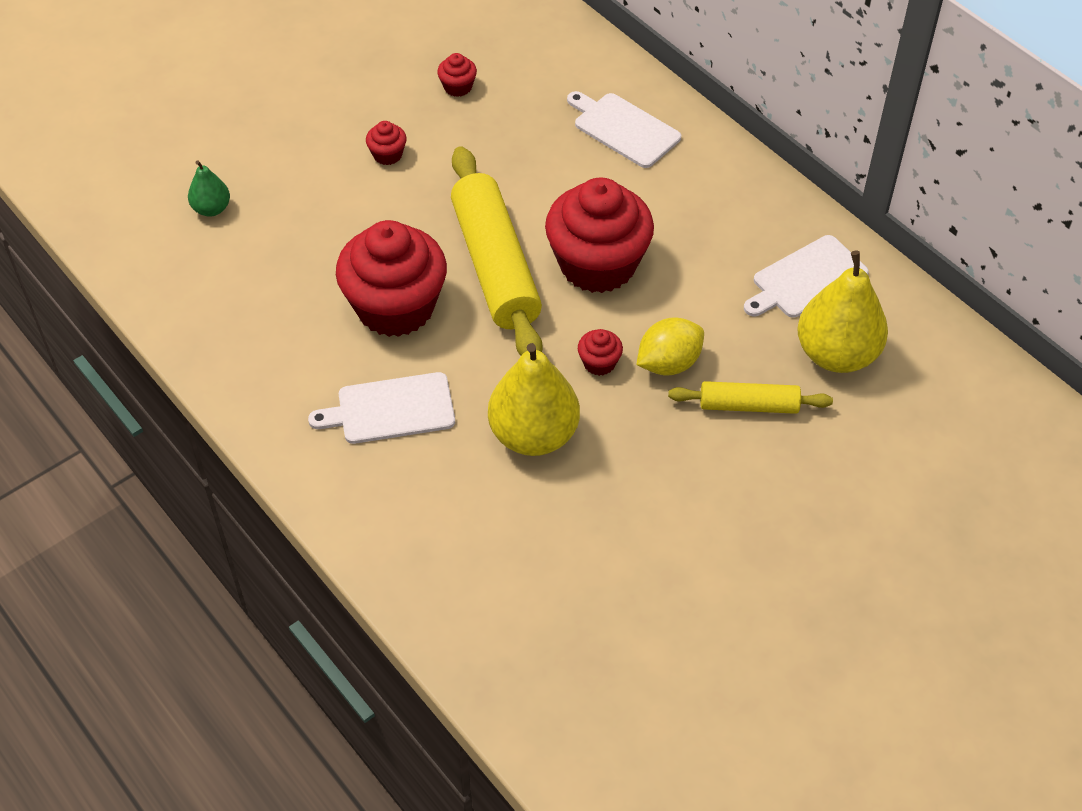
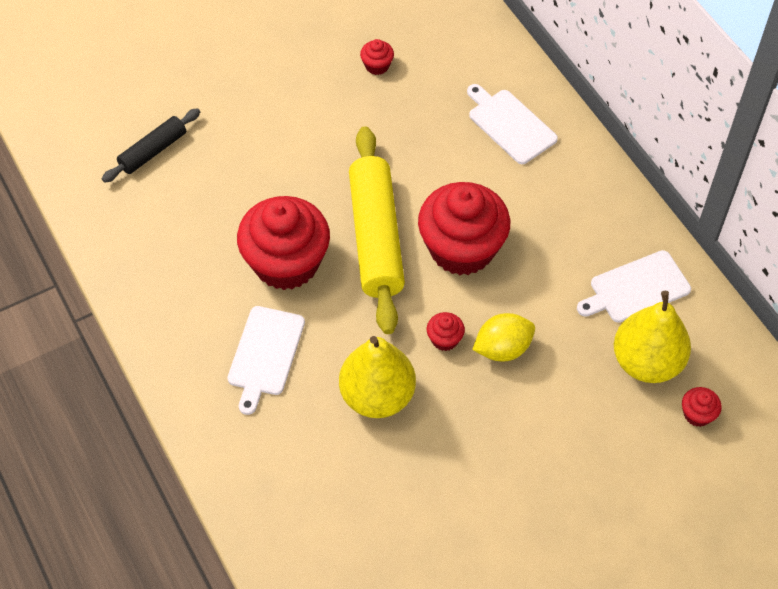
camera: 10 degrees right, 5 degrees up
green pear [188,160,230,217] -> black rolling pin [102,108,200,183]
white cutting board [308,372,455,444] -> white cutting board turned 75 degrees counterclockwise [227,306,305,415]
red cupcake [366,121,407,165] -> red cupcake moved to [682,387,721,427]
yellow rolling pin [668,381,833,414] -> none

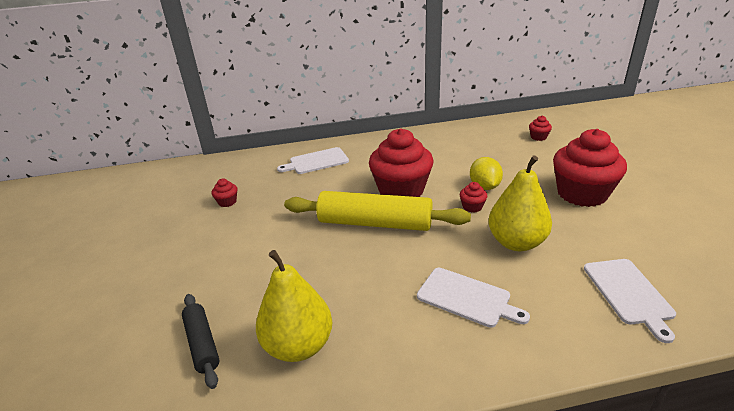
camera: 70 degrees left, 25 degrees down
red cupcake [237,196,330,290] -> red cupcake moved to [553,129,627,207]
white cutting board [577,250,691,323] -> white cutting board moved to [584,259,676,343]
yellow pear [614,290,691,383] -> yellow pear moved to [256,250,332,362]

